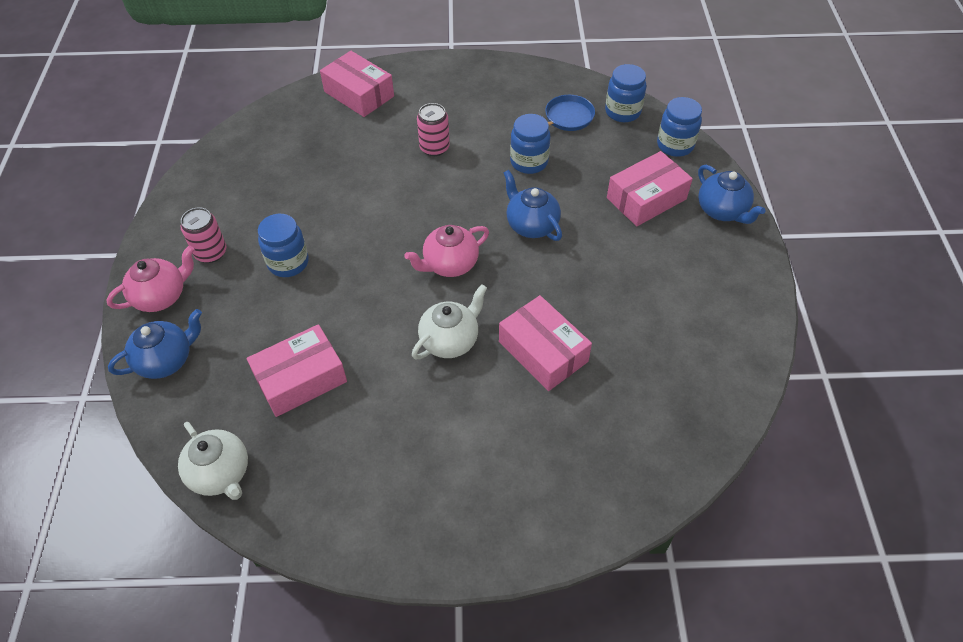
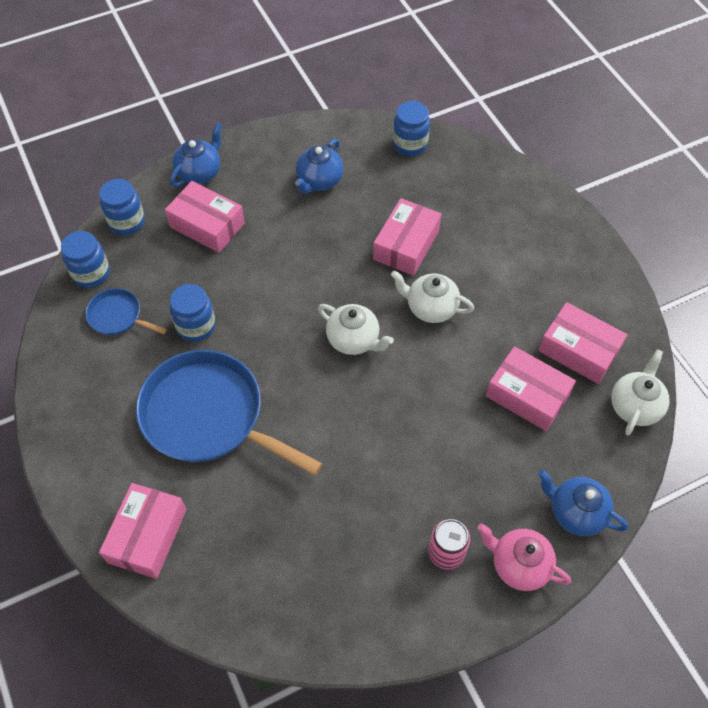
camera: 115 degrees left, 5 degrees up
blue jar [258,214,309,277] -> blue jar moved to [393,101,430,156]
pink teapot [404,225,489,277] -> white teapot [318,304,394,355]
pink can [417,103,450,156] -> blue pan [136,350,323,476]
blue teapot [504,170,562,241] -> blue teapot moved to [295,139,344,194]
none -> pink box [539,302,627,384]

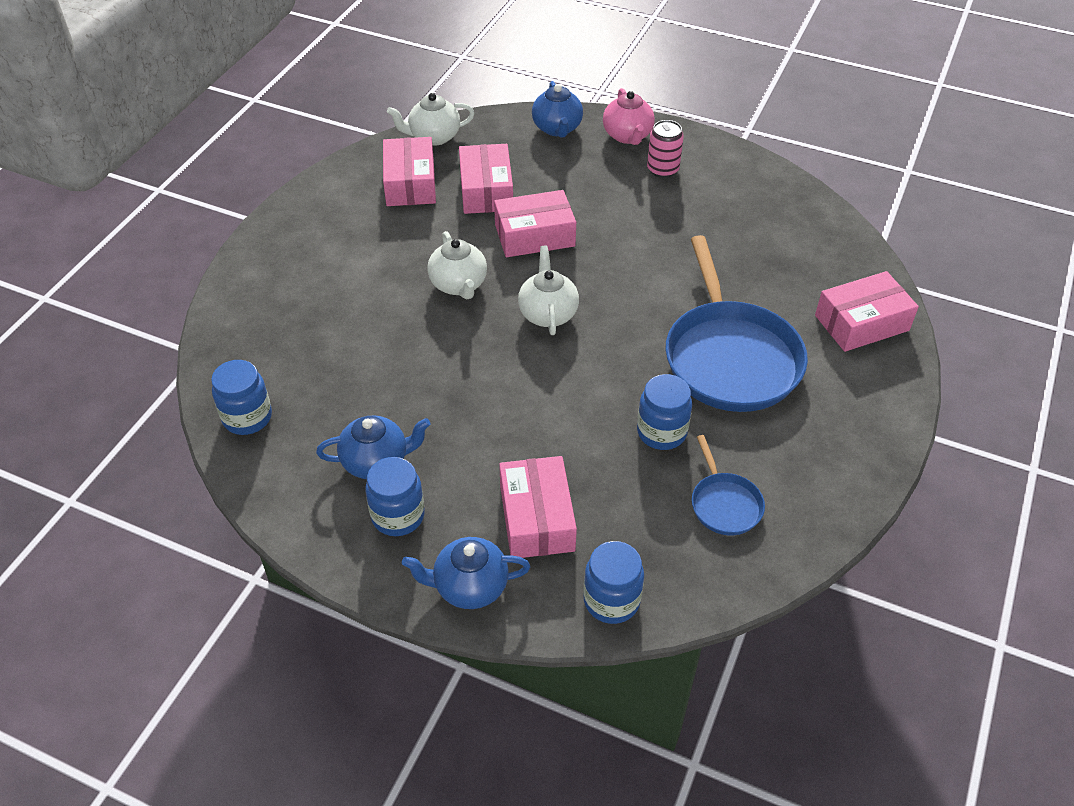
camera: 130 degrees left, 10 degrees down
blue jar [61,231,110,288] -> blue jar moved to [365,457,425,536]
pink box [373,198,441,276] -> pink box moved to [494,190,576,257]

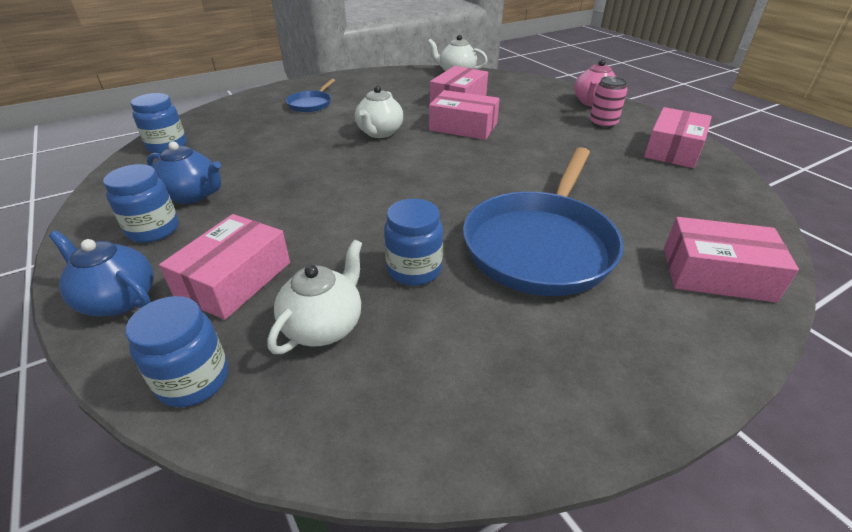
camera: 35 degrees right, 10 degrees down
pink box [383,137,436,206] -> pink box moved to [644,107,712,168]
white teapot [518,246,579,335] -> white teapot moved to [268,240,362,354]
blue teapot [532,81,583,137] -> none
blue pan [692,435,765,535] -> blue pan moved to [286,79,335,112]

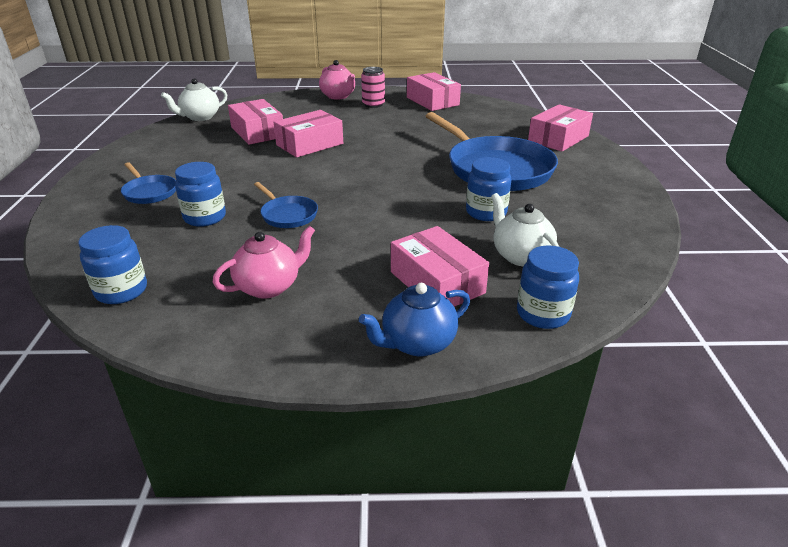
camera: 60 degrees left, 5 degrees down
blue jar [103,164,179,243] -> blue jar moved to [175,162,226,227]
blue teapot [147,141,221,204] -> pink teapot [212,226,315,299]
white teapot [355,86,403,138] -> none
none -> blue pan [254,182,318,228]

